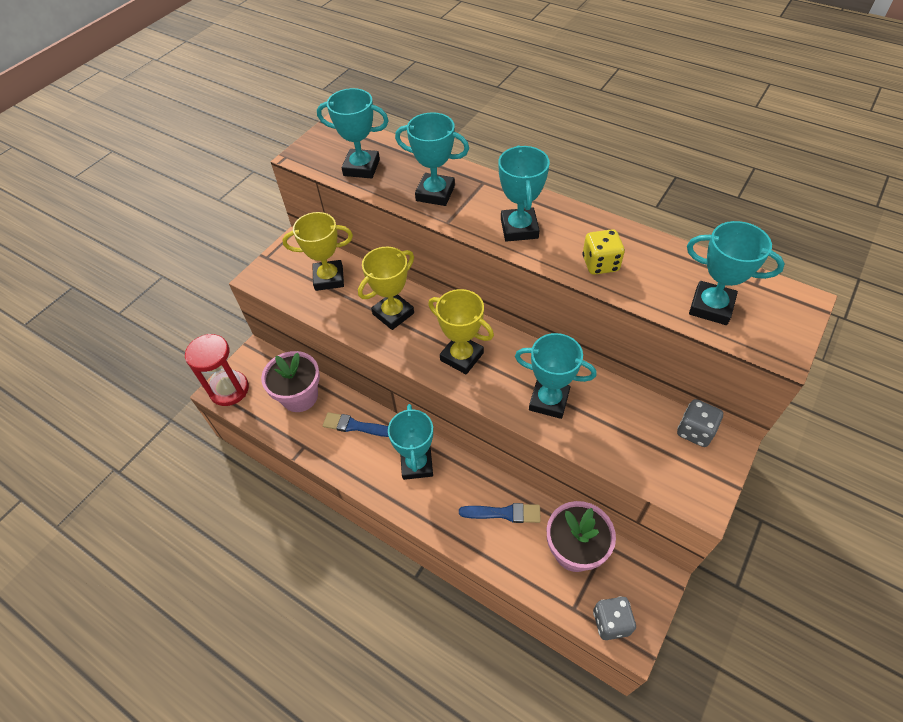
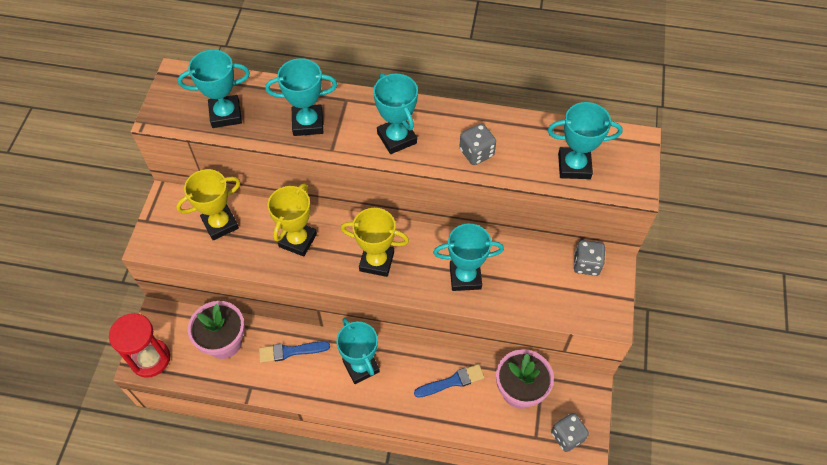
camera: 25 degrees left, 5 degrees up
yellow dice [582,229,625,275] -> grey dice [459,123,496,165]

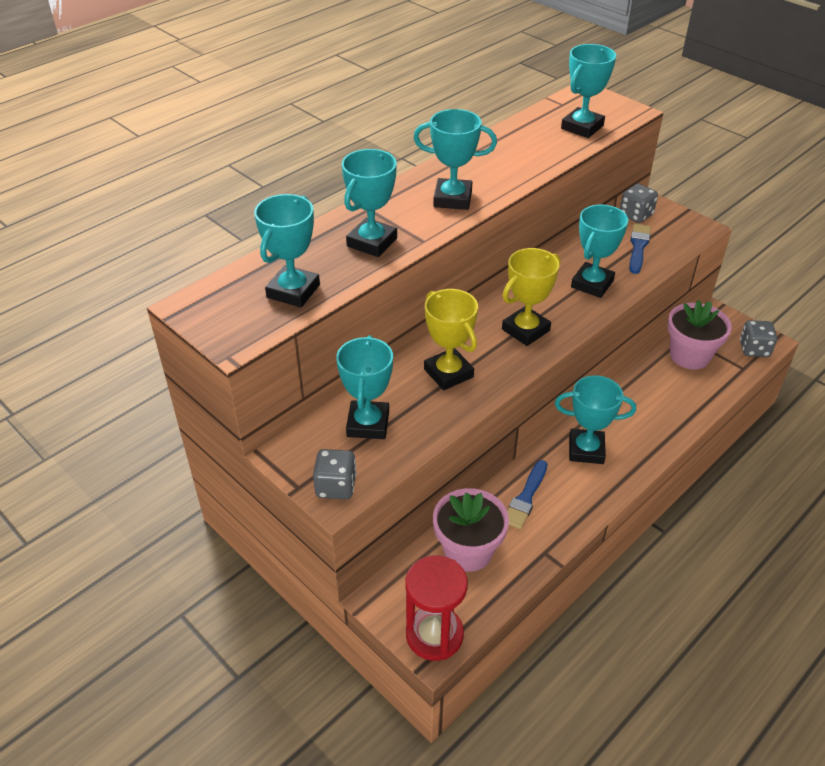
camera: 55 degrees left, 15 degrees down
yellow trophy [176,169,240,240] -> turquoise trophy [336,335,393,439]
blue brush [414,364,485,398] -> blue brush moved to [629,224,651,274]
grey dice [459,123,496,165] -> grey dice moved to [313,449,357,499]

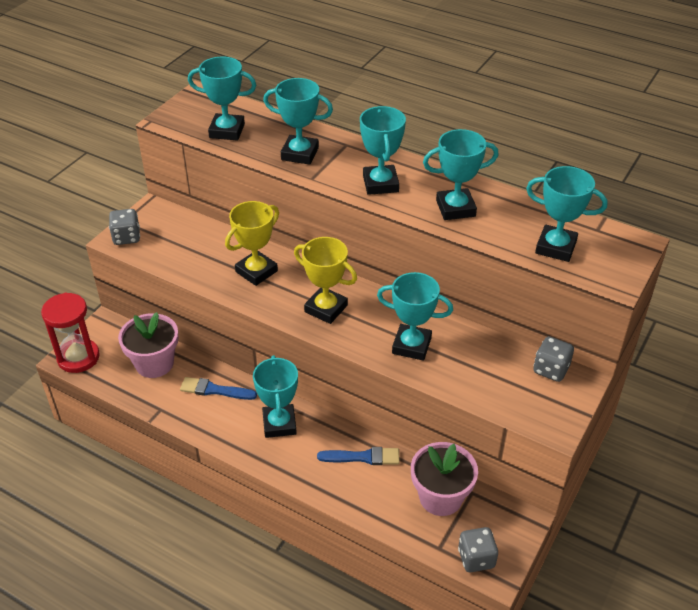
camera: 75 degrees right, 0 degrees up
turquoise trophy [336,335,393,439] -> turquoise trophy moved to [423,129,499,220]
blue brush [629,224,651,274] -> blue brush moved to [317,447,400,465]

